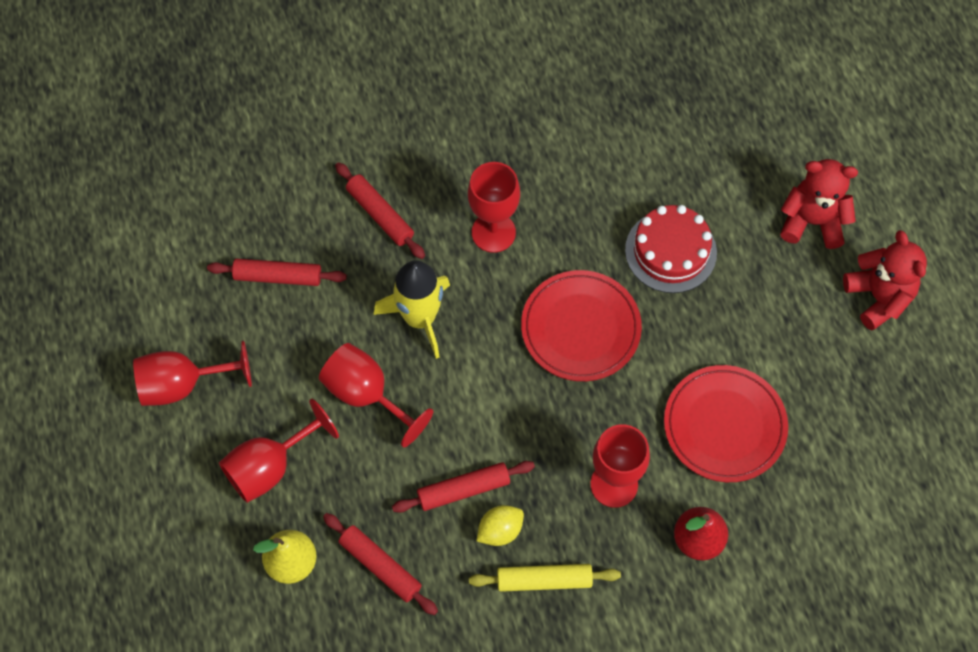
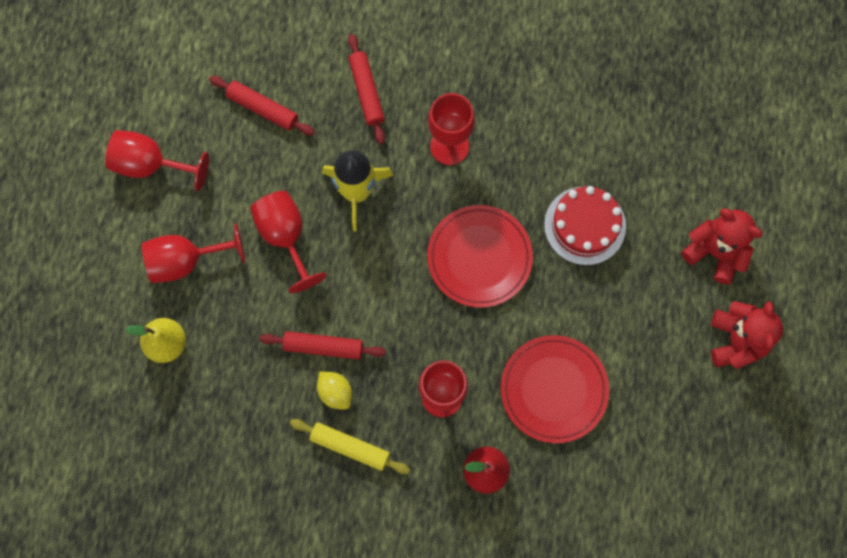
camera: 25 degrees right, 10 degrees up
red rolling pin [323,513,438,615] -> none
yellow lemon [476,505,524,546] -> yellow lemon turned 60 degrees clockwise [317,371,352,410]

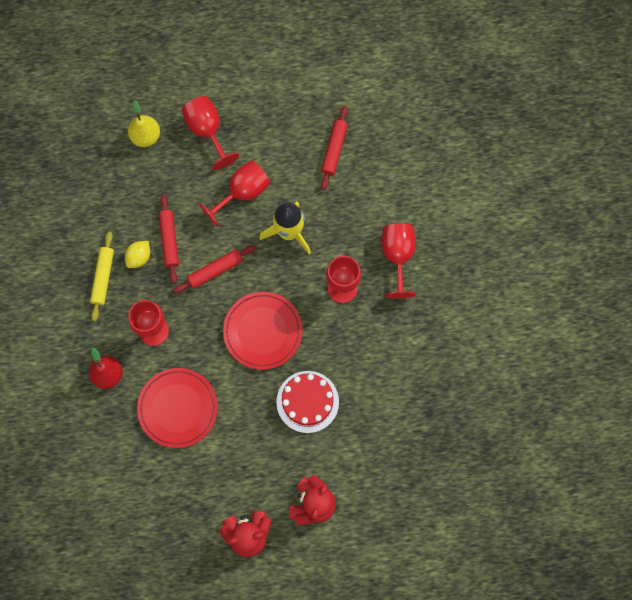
camera: 75 degrees right, 0 degrees up
red goblet [106,130,209,191] -> red goblet moved to [382,223,416,299]
red rolling pin [348,34,385,144] -> red rolling pin moved to [174,245,256,293]

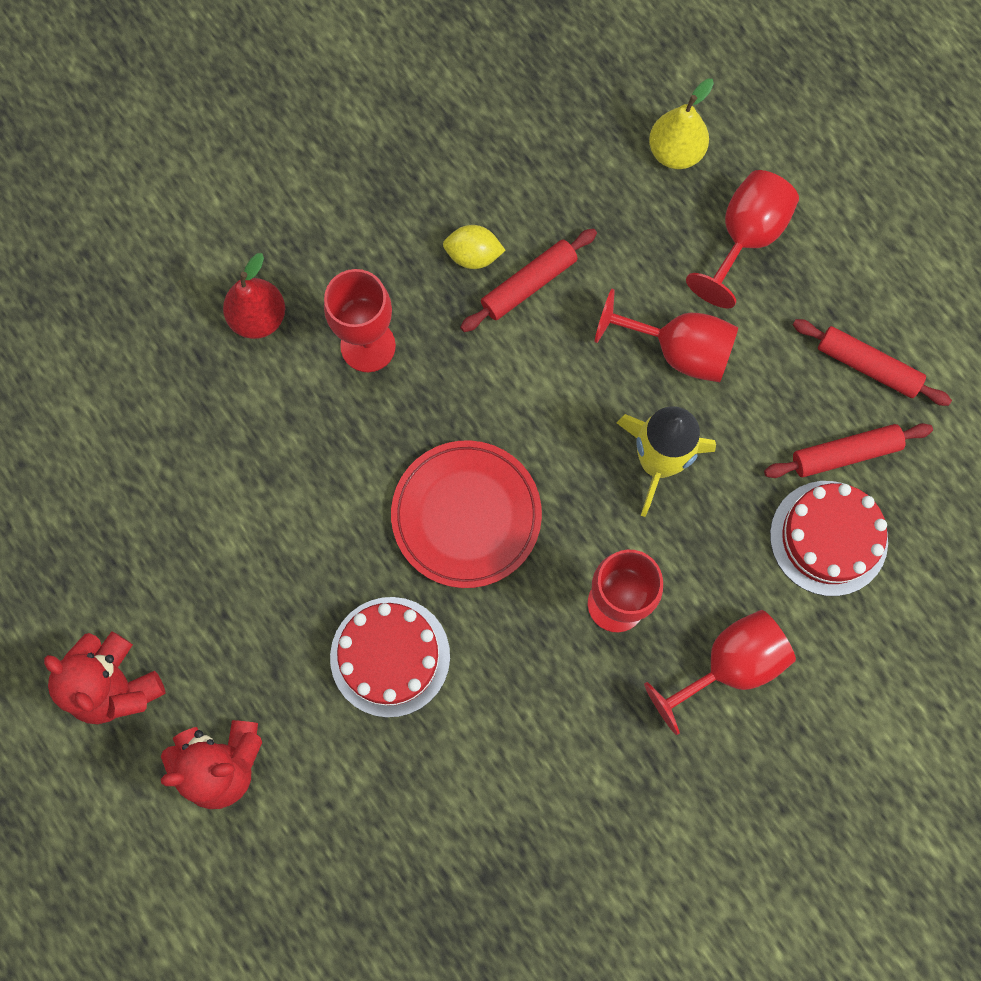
camera: 60 degrees right, 0 degrees up
yellow rolling pin [90,232,114,321] -> none
red plate [137,368,218,448] -> none
red rolling pin [174,245,256,293] -> red rolling pin moved to [793,319,952,406]
none -> red cake [770,481,888,596]

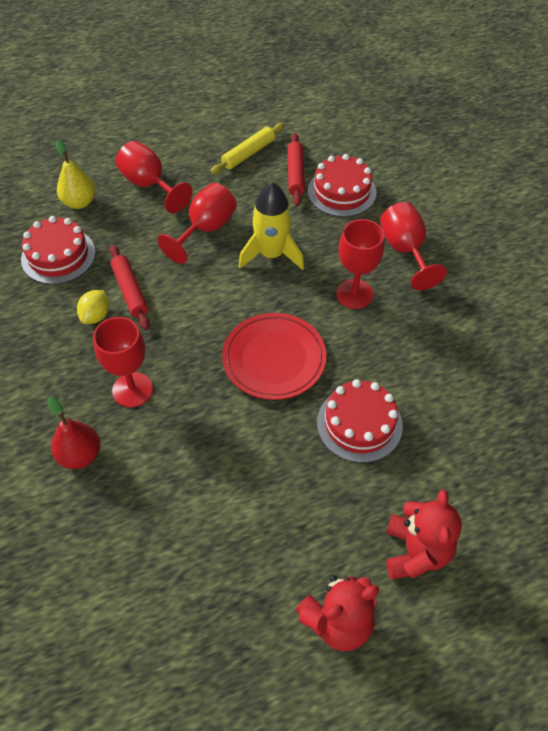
camera: 75 degrees left, 20 degrees down
red rolling pin [793,319,952,406] -> yellow rolling pin [210,123,285,174]
none -> red cake [21,216,96,284]

